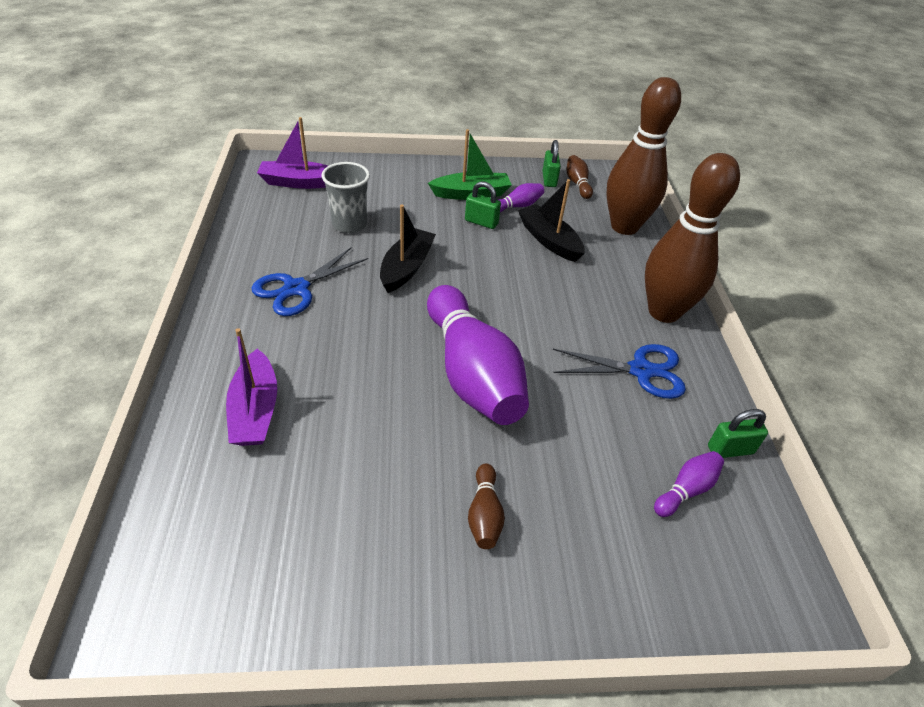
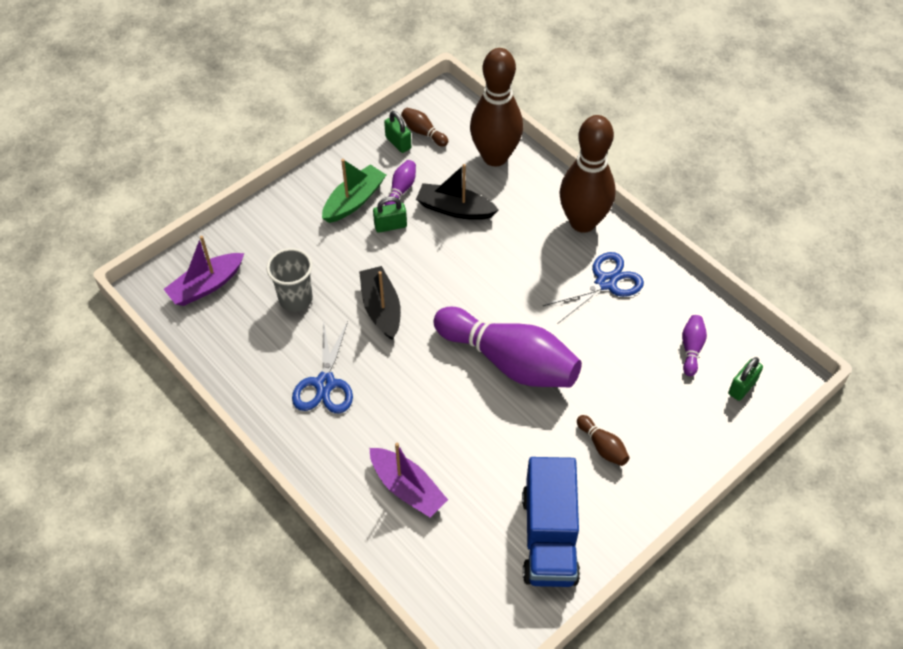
camera: 35 degrees left, 10 degrees up
green padlock [708,409,768,458] -> green padlock moved to [728,357,763,401]
none -> blue truck [522,457,580,587]

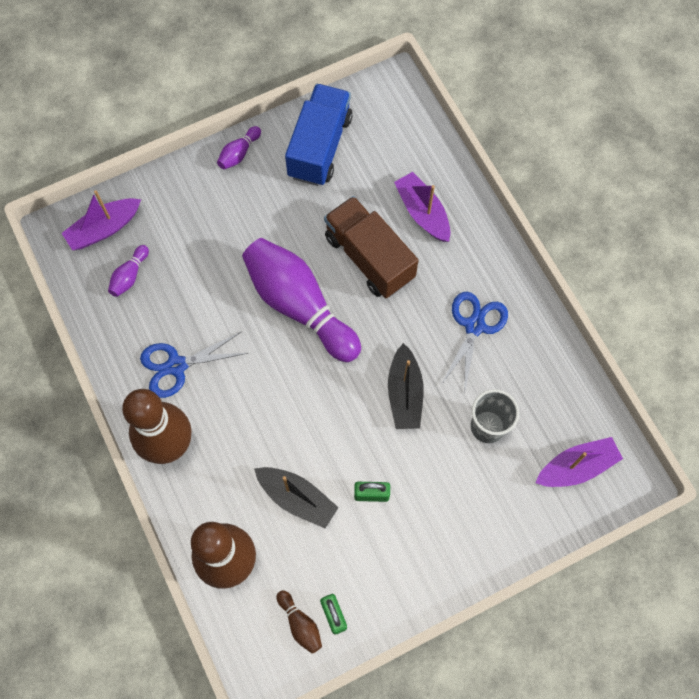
camera: 165 degrees left, 15 degrees up
green boat [322,159,386,223] -> none
purple bowling pin [384,160,416,206] -> purple bowling pin moved to [217,126,261,170]
brown bowling pin [577,415,630,466] -> none
green padlock [728,357,763,401] -> purple boat [62,190,141,250]
none -> brown truck [324,196,418,298]

